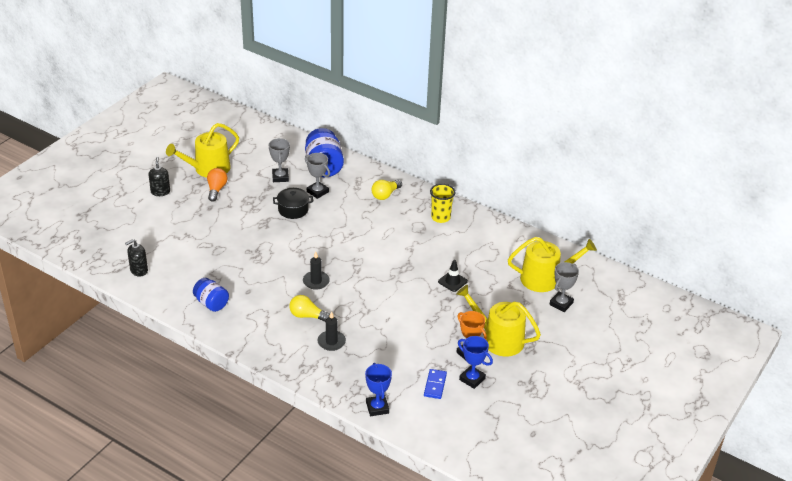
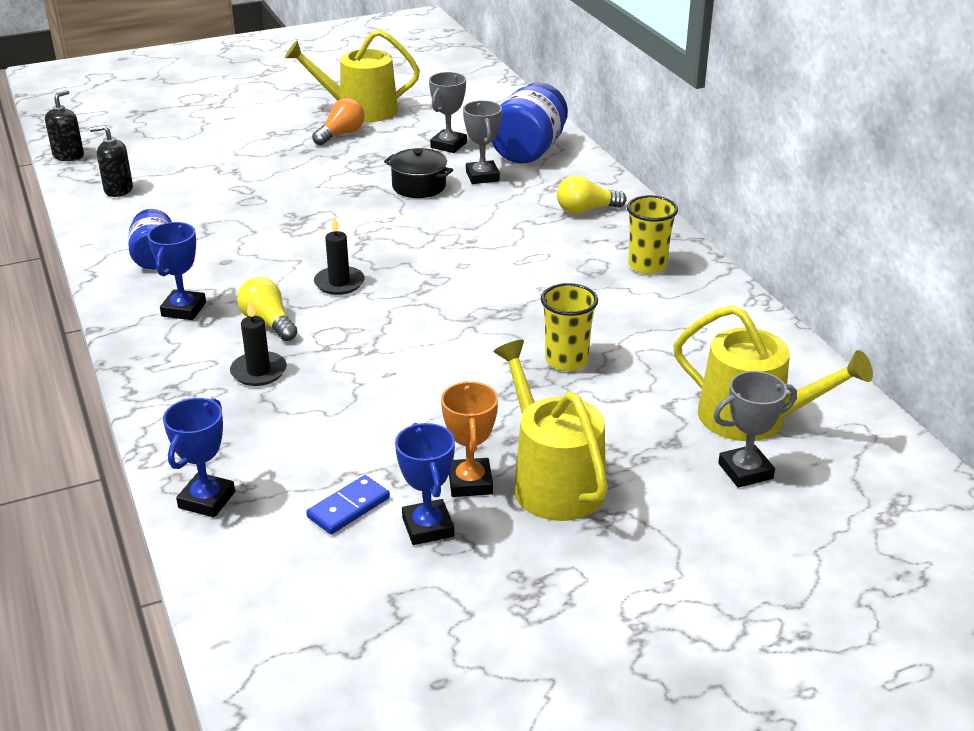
camera: 35 degrees right, 5 degrees down
black soap dispenser [148,157,170,196] -> black soap dispenser moved to [45,90,84,161]
black traffic cone [438,260,468,292] -> yellow cup [541,283,598,371]
none -> blue trophy [147,222,206,320]

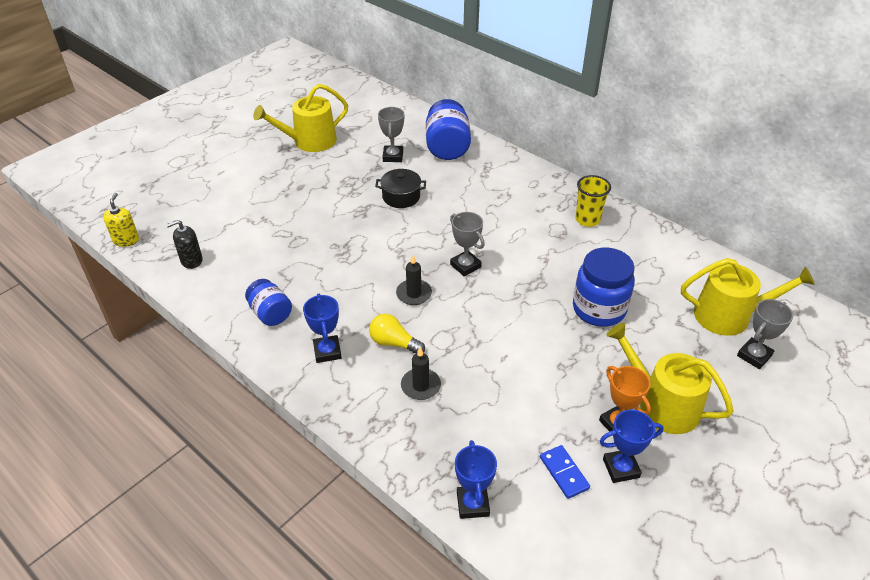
camera: 25 degrees left, 10 degrees up
black soap dispenser [45,90,84,161] -> yellow soap dispenser [103,193,139,247]
blue domino [306,475,390,534] -> blue domino turned 45 degrees counterclockwise [540,445,590,499]
orange light bulb [312,98,365,145] -> none
blue trophy [395,423,455,545] -> blue trophy turned 60 degrees counterclockwise [600,409,664,483]
grey trophy [463,100,502,184] -> grey trophy moved to [450,212,485,277]
yellow cup [541,283,598,371] -> blue jar [573,247,635,327]
yellow light bulb [557,175,626,214] -> none

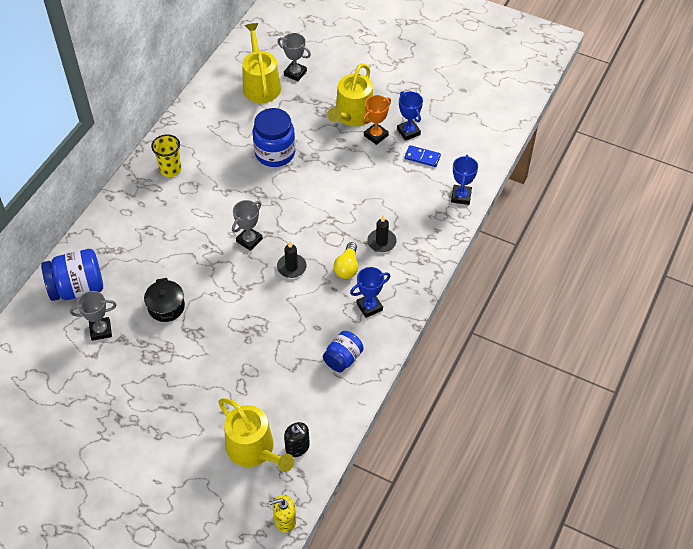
camera: 105 degrees left, 10 degrees up
yellow watering can [253,84,348,152] -> yellow watering can moved to [218,398,294,472]
blue trophy [455,440,497,519] -> blue trophy turned 60 degrees counterclockwise [451,155,478,205]
blue domino [540,445,590,499] -> blue domino turned 60 degrees clockwise [404,145,441,167]

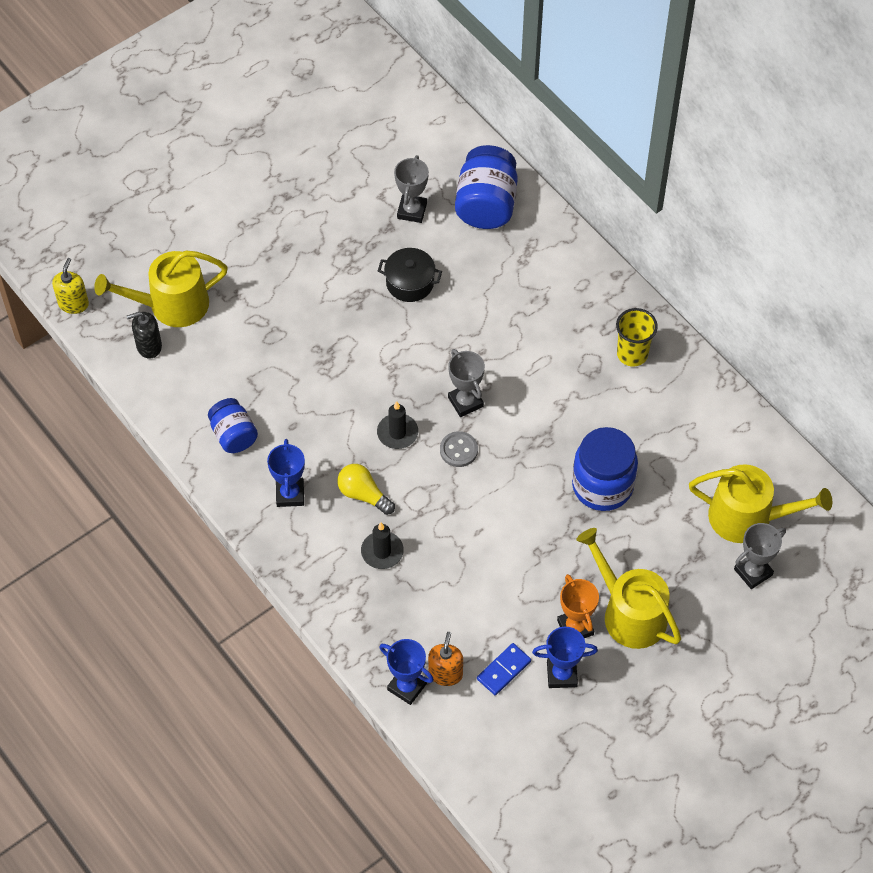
camera: 115 degrees right, 5 degrees up
none -> orange soap dispenser [428,632,463,686]
none -> grey button [440,431,478,467]

